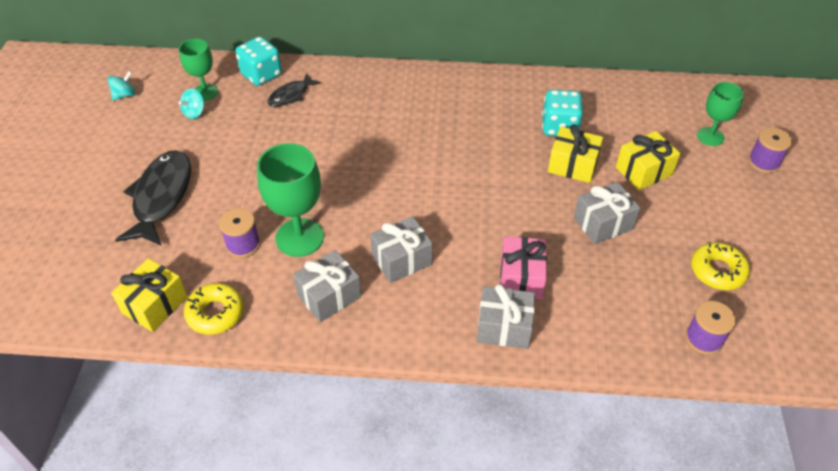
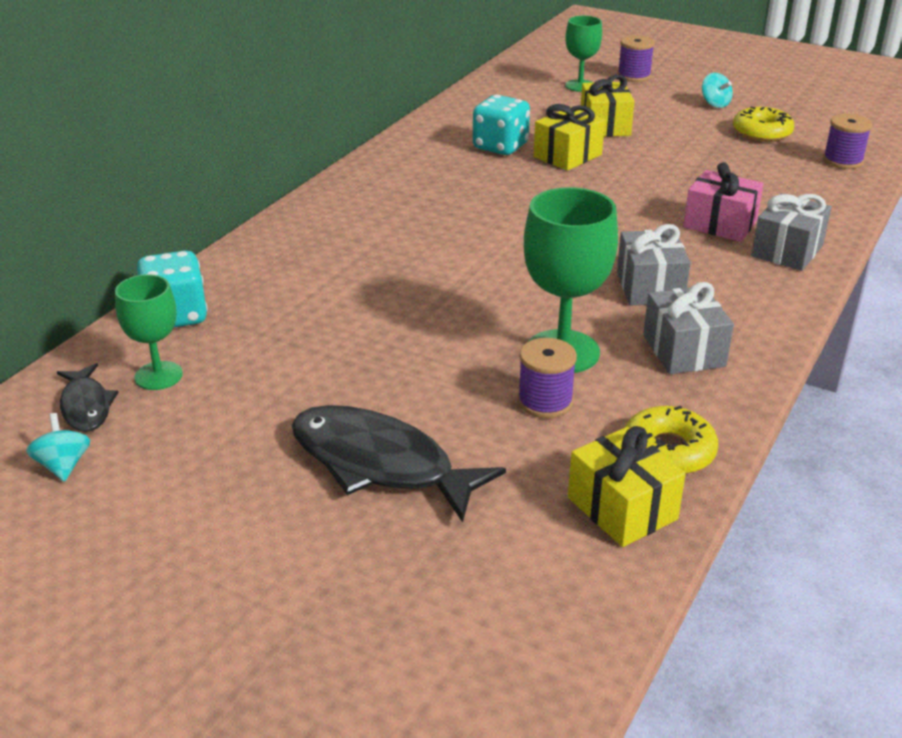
camera: 65 degrees left, 15 degrees down
turquoise spinning top [178,88,205,119] -> turquoise spinning top moved to [702,73,733,108]
black fish [267,73,321,107] -> black fish moved to [57,363,119,432]
grey gift [574,182,640,244] -> none

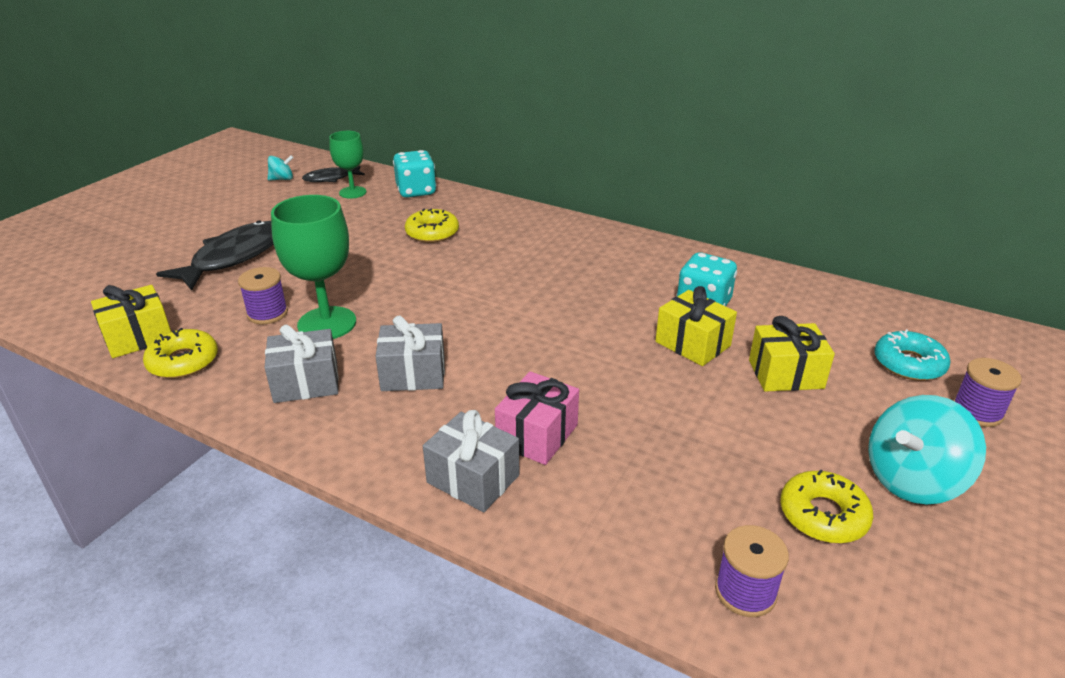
camera: 90 degrees right, 0 degrees up
green goblet [565,16,602,92] -> turquoise donut [874,329,950,381]
turquoise spinning top [702,73,733,108] -> turquoise spinning top [868,395,986,504], size x2.01
none -> yellow donut [405,209,459,243]

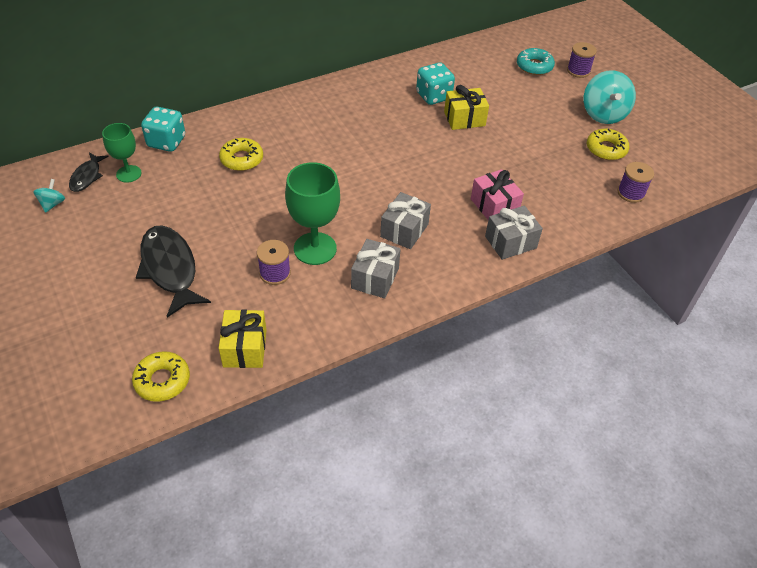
camera: 60 degrees left, 15 degrees up
yellow donut [143,328,218,378] -> yellow donut moved to [132,351,190,402]
yellow gift [749,316,835,392] -> none

